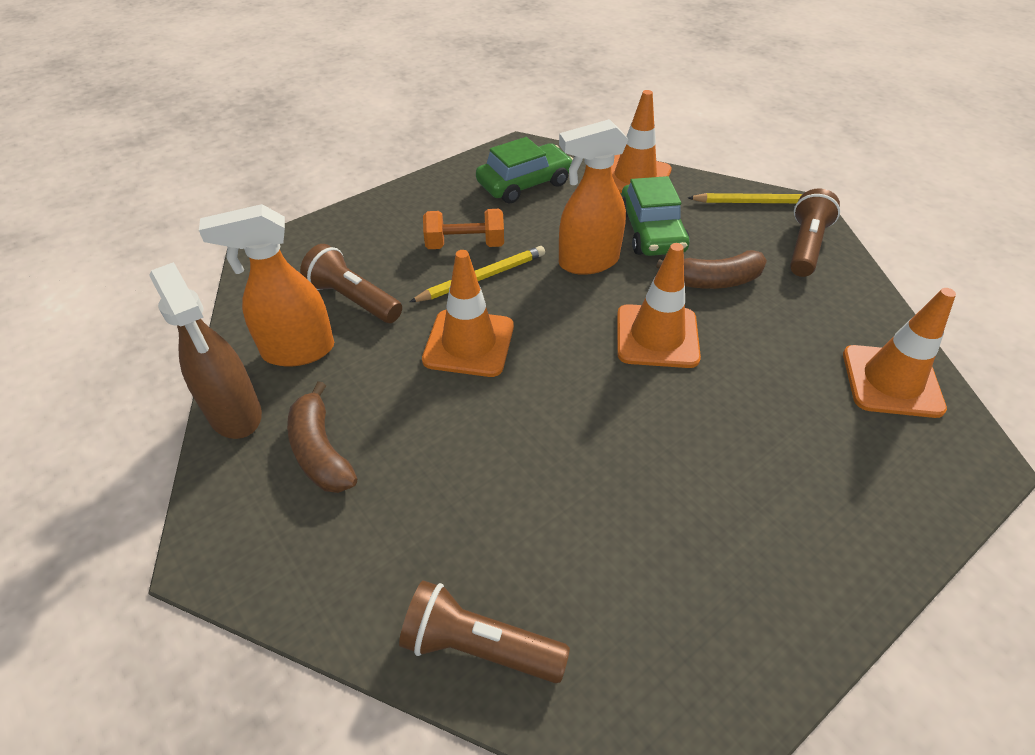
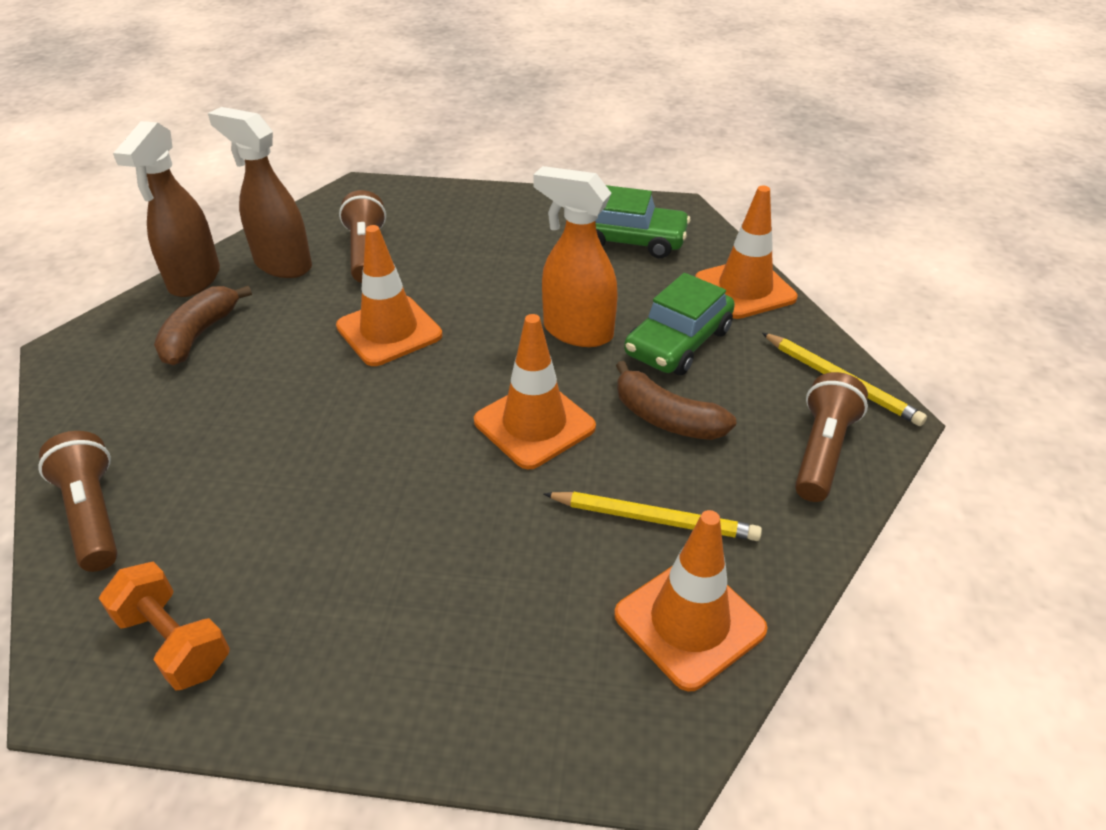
camera: 45 degrees right, 5 degrees down
orange spray bottle [199,204,334,367] -> brown spray bottle [208,107,312,278]
yellow pencil [410,246,545,302] -> yellow pencil moved to [544,492,762,541]
orange dumbbell [423,209,504,249] -> orange dumbbell moved to [99,562,230,691]
brown flashlight [790,188,840,277] -> brown flashlight turned 45 degrees counterclockwise [795,372,868,502]

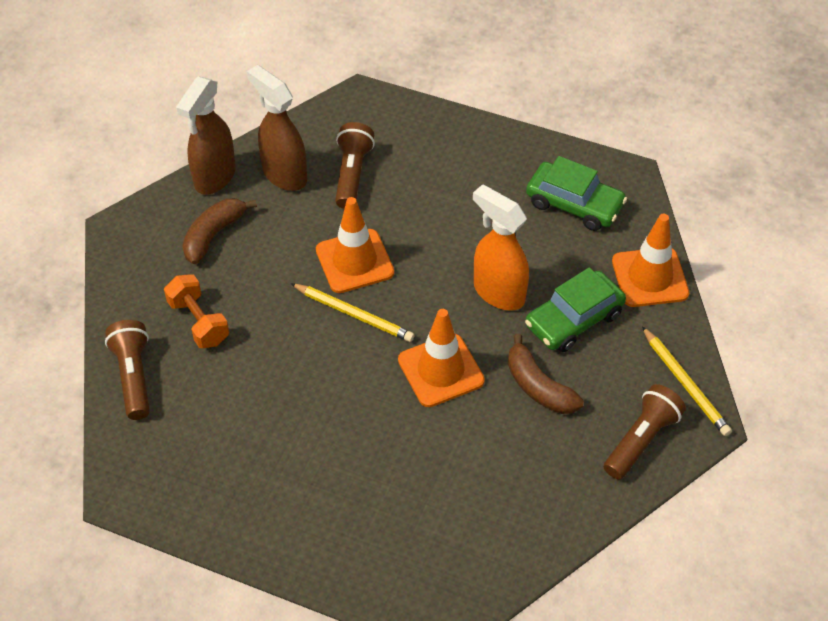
camera: 15 degrees right, 10 degrees up
orange dumbbell [99,562,230,691] -> orange dumbbell moved to [164,274,229,348]
yellow pencil [544,492,762,541] -> yellow pencil moved to [291,283,414,342]
orange traffic cone [614,510,768,691] -> none

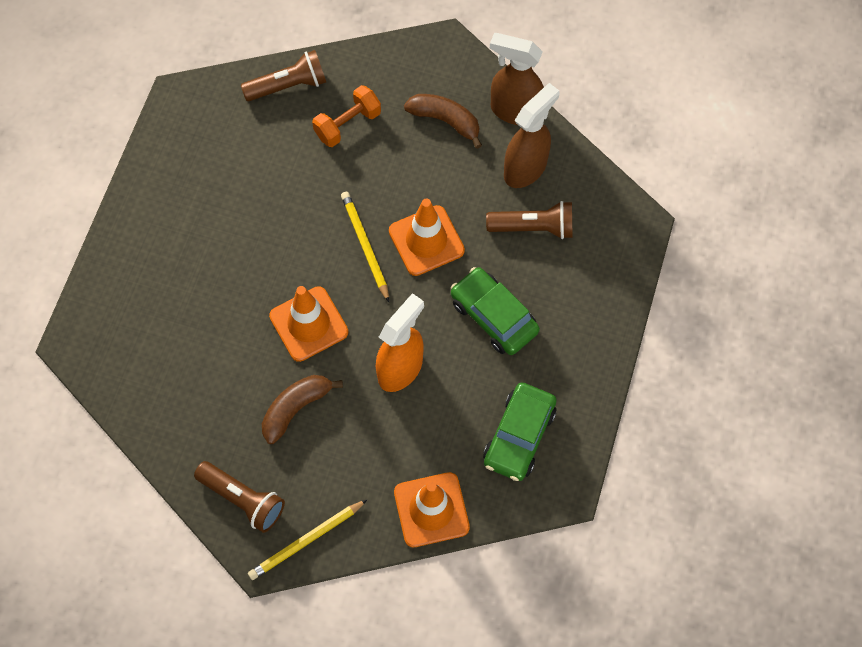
camera: 85 degrees right, 15 degrees up
yellow pencil [291,283,414,342] -> yellow pencil turned 135 degrees clockwise [341,192,389,302]
green car [525,267,626,352] -> green car moved to [451,267,540,355]

